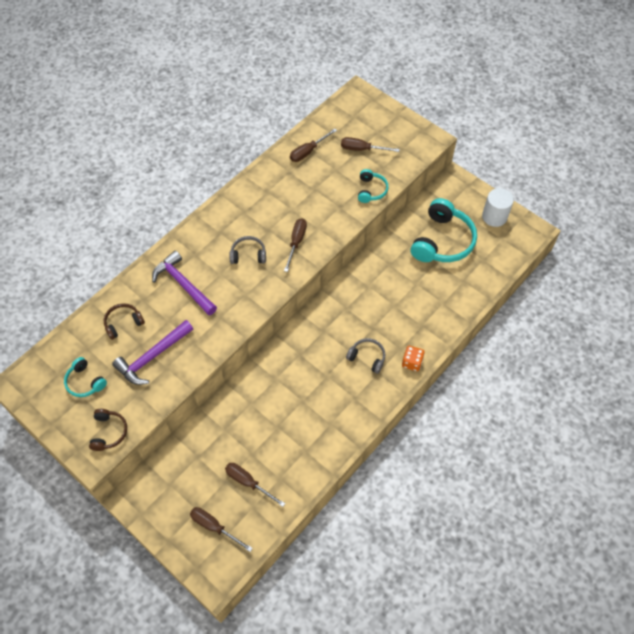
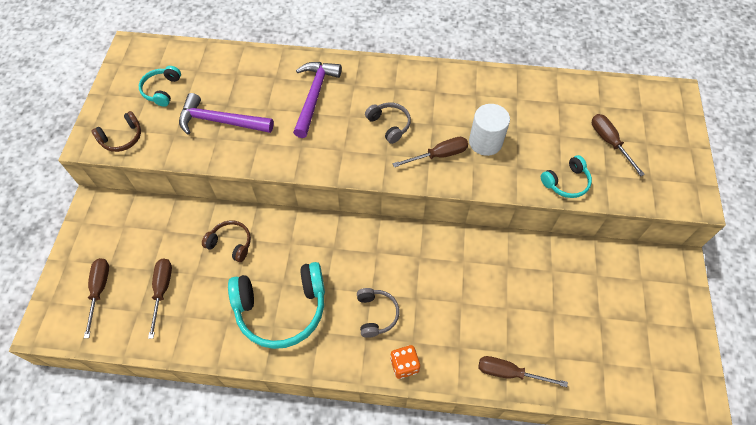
camera: 55 degrees right, 0 degrees up
brown headphones [104,303,145,340] -> brown headphones moved to [202,220,251,262]
brown screwdriver [290,129,337,162] -> brown screwdriver moved to [478,356,568,387]
turquoise headphones [411,198,477,262] -> turquoise headphones moved to [228,262,325,349]
white cylinder [482,188,514,227] -> white cylinder moved to [469,104,510,156]

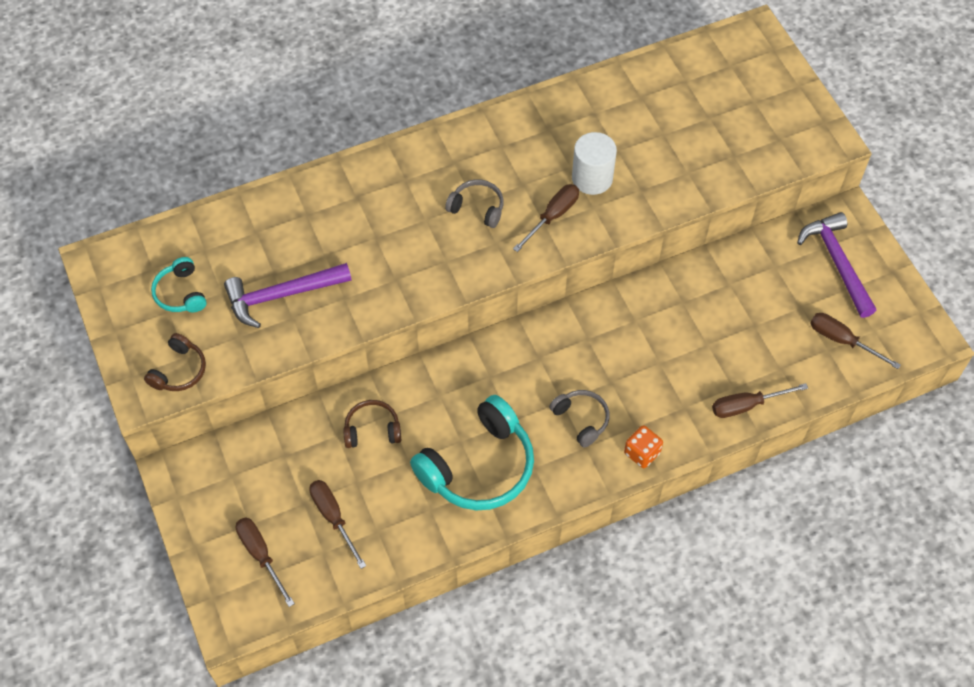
camera: 30 degrees left, 0 degrees up
purple hammer [293,62,342,138] -> purple hammer moved to [797,212,877,318]
turquoise headphones [541,155,592,198] -> none
brown screwdriver [592,114,645,176] -> brown screwdriver moved to [810,313,901,369]

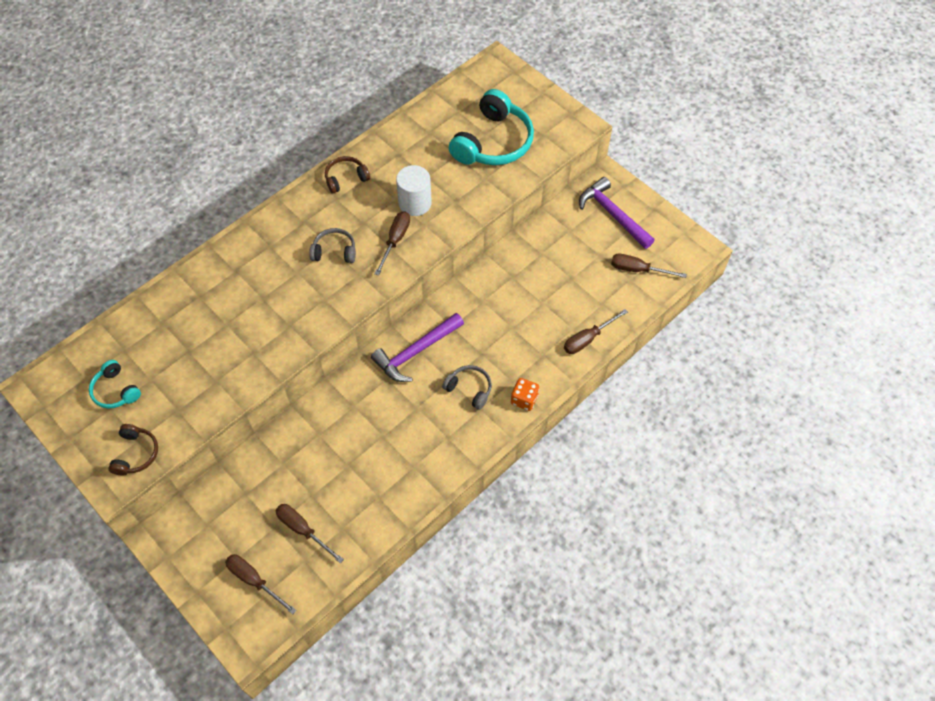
camera: 20 degrees left, 0 degrees up
purple hammer [224,263,352,328] -> purple hammer moved to [371,313,464,382]
brown headphones [343,400,401,448] -> brown headphones moved to [325,156,370,194]
turquoise headphones [410,395,534,510] -> turquoise headphones moved to [449,89,534,165]

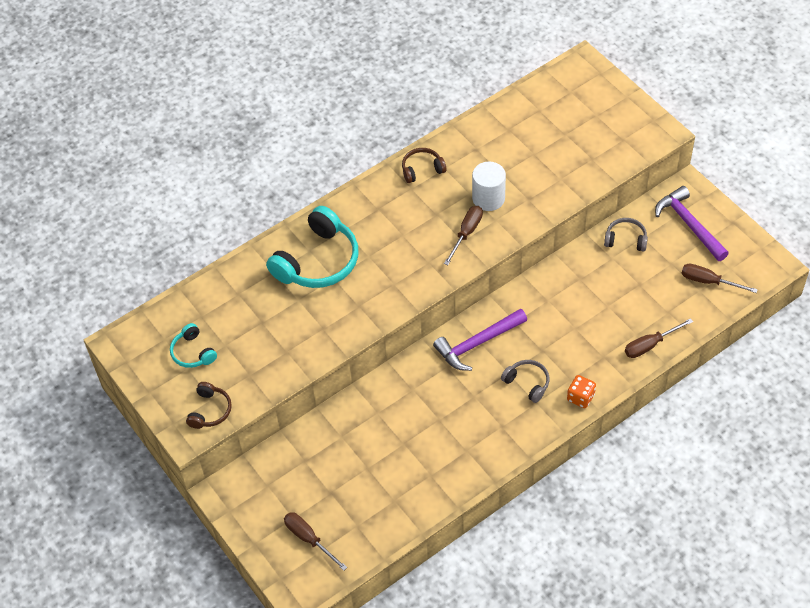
camera: 10 degrees right, 5 degrees down
brown screwdriver [275,504,344,563] -> none
grey headphones [309,228,356,263] -> grey headphones moved to [604,218,648,252]
turquoise headphones [449,89,534,165] -> turquoise headphones moved to [266,206,358,288]

